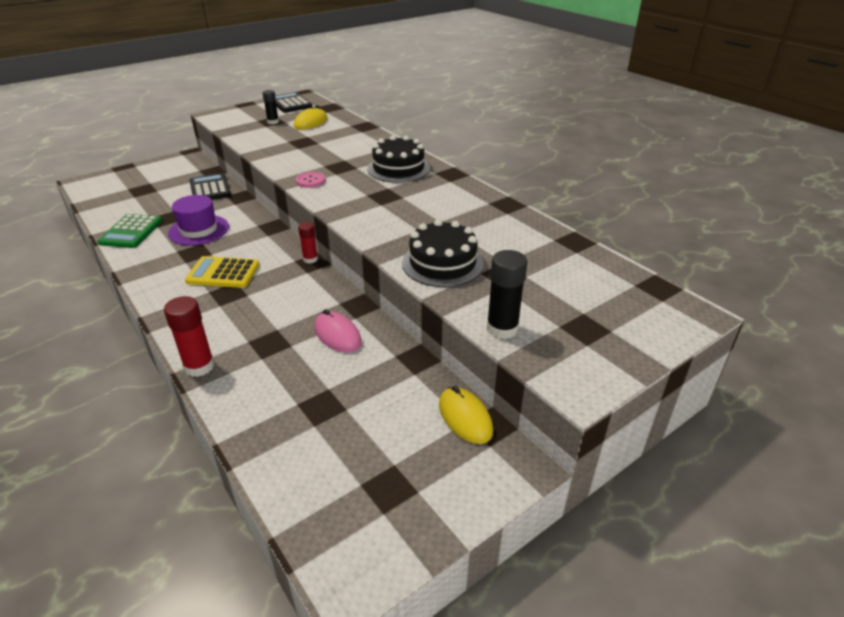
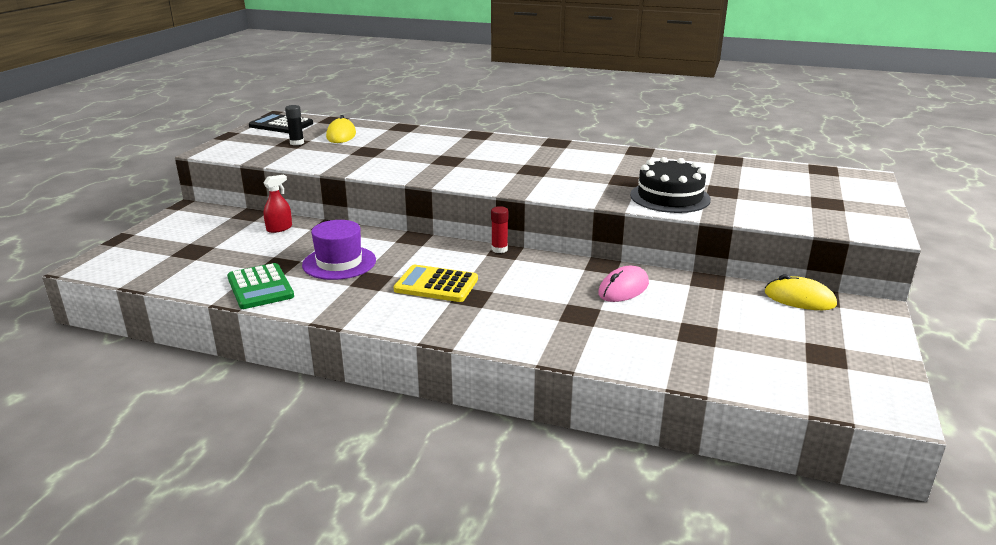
camera: 35 degrees left, 10 degrees down
red glue stick [164,296,215,377] -> none
yellow calculator [185,256,259,288] -> yellow calculator turned 45 degrees clockwise [393,265,478,302]
black calculator [190,173,231,200] -> red spray bottle [264,175,292,233]
pink button [296,172,325,188] -> none
pink mouse [314,309,362,353] -> pink mouse turned 60 degrees counterclockwise [598,266,649,302]
black cake [367,135,430,183] -> none
black glue stick [487,250,528,339] -> none

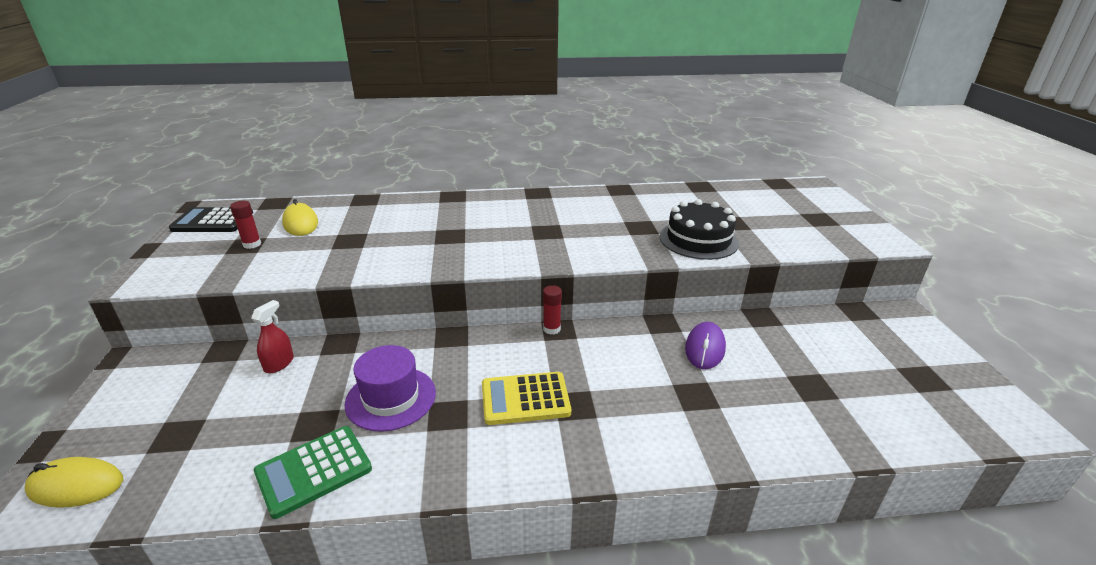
camera: 25 degrees left, 5 degrees up
green calculator [227,263,294,309] -> green calculator turned 105 degrees clockwise [254,426,372,519]
black glue stick [285,105,304,145] -> red glue stick [230,201,261,249]
pink mouse [598,266,649,302] -> purple mouse [685,322,726,369]
yellow mouse [765,274,837,310] -> yellow mouse moved to [25,457,123,508]

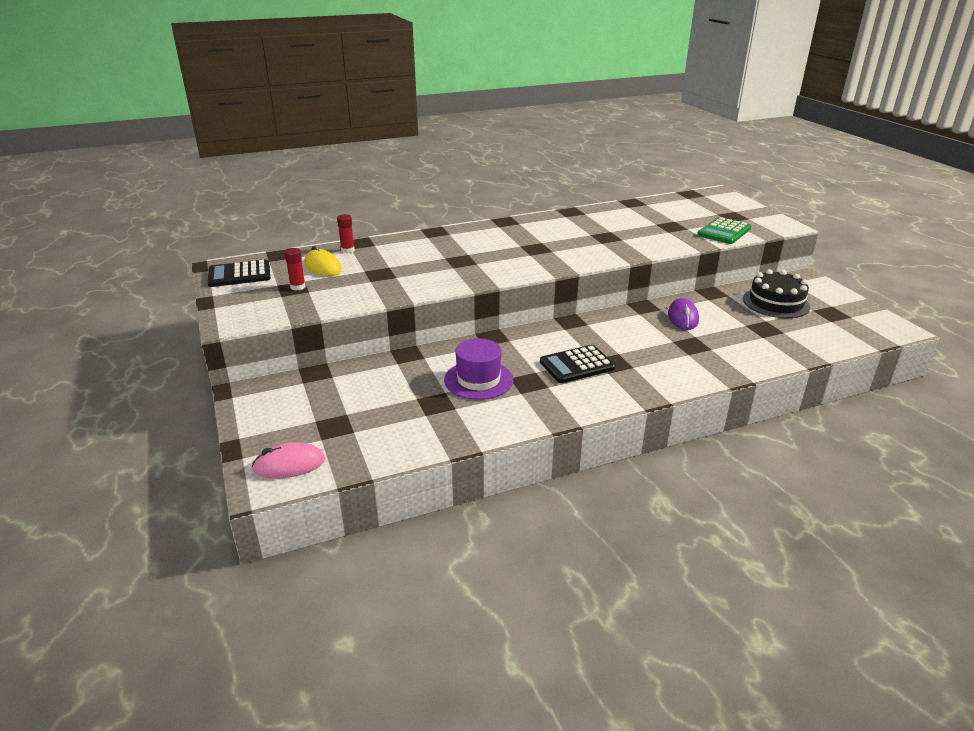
camera: 15 degrees left, 0 degrees up
yellow mouse [25,457,123,508] -> pink mouse [252,442,325,478]
red spray bottle [251,300,294,373] -> none
green calculator [254,426,372,519] -> green calculator moved to [697,217,751,244]
yellow calculator [482,372,571,425] -> black calculator [540,345,615,383]
red glue stick [543,285,562,335] -> red glue stick moved to [337,214,355,253]
black cake [660,199,739,260] -> black cake moved to [743,269,810,318]

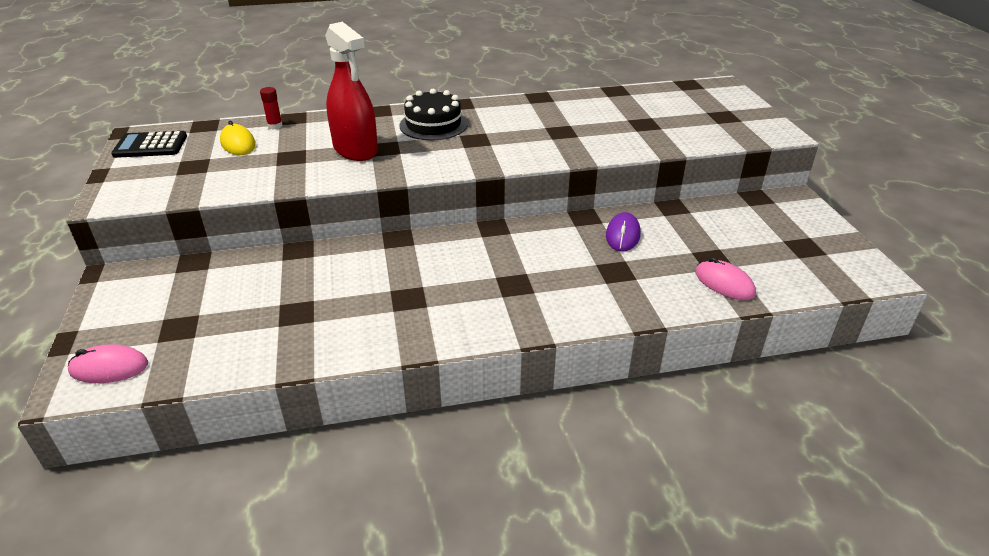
camera: 10 degrees right, 5 degrees up
red glue stick [284,248,306,291] -> none
purple hat [444,339,513,400] -> none
black calculator [540,345,615,383] -> none
green calculator [697,217,751,244] -> none
black cake [743,269,810,318] -> black cake moved to [399,89,468,141]
none -> red spray bottle [325,22,378,161]
none -> pink mouse [695,257,756,300]

